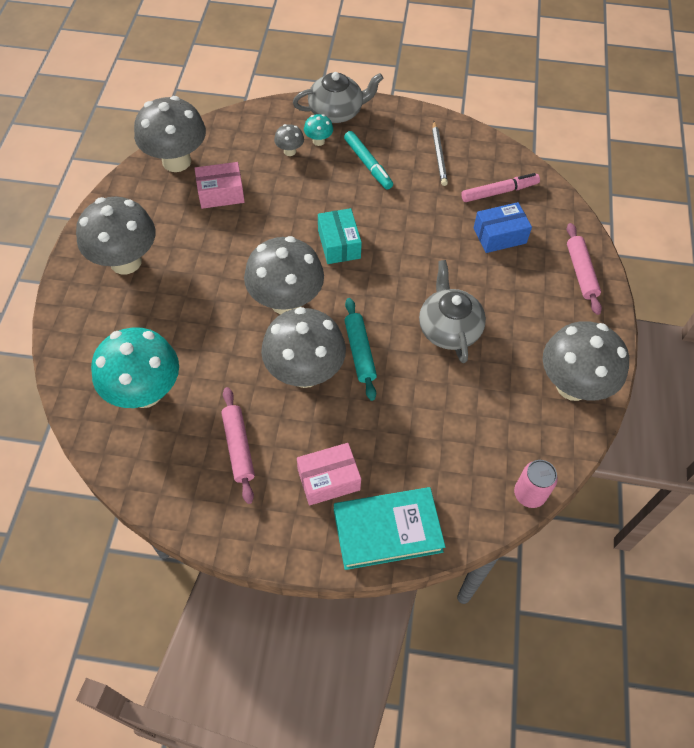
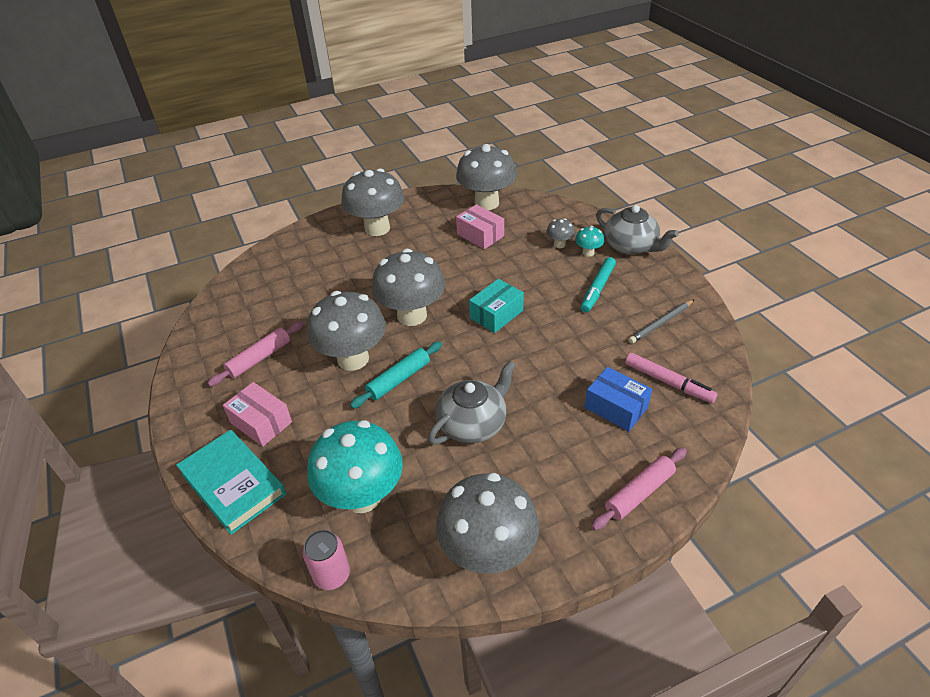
camera: 60 degrees right, 15 degrees down
turquoise mushroom [91,327,179,408] -> turquoise mushroom moved to [307,420,403,513]

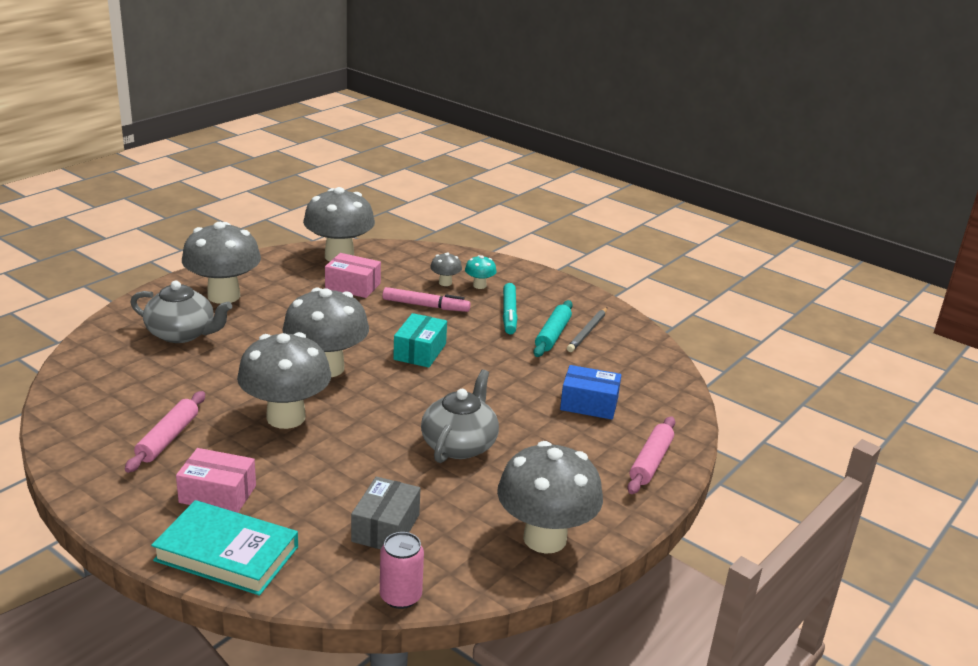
camera: 30 degrees left, 15 degrees down
turquoise mushroom [307,420,403,513] -> grey box [351,477,420,549]
turquoise rolling pin [350,342,442,408] -> turquoise rolling pin moved to [533,300,573,357]
grey teapot [596,205,679,255] -> grey teapot moved to [130,281,232,343]
pink marker [625,353,717,403] -> pink marker moved to [383,287,470,312]

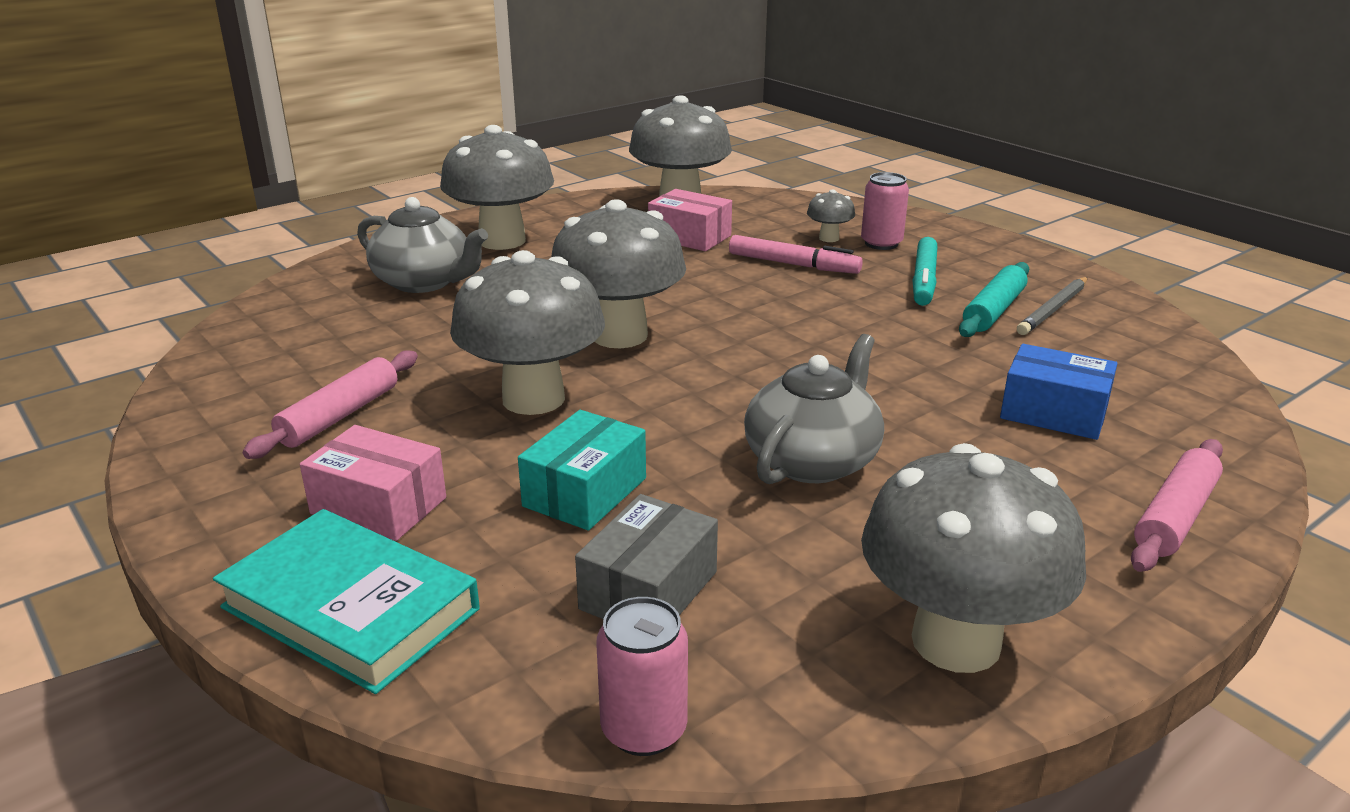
camera: 15 degrees right, 0 degrees up
turquoise box [393,313,447,368] -> turquoise box moved to [518,410,646,530]
turquoise mushroom [465,255,497,289] -> pink can [861,172,909,250]

